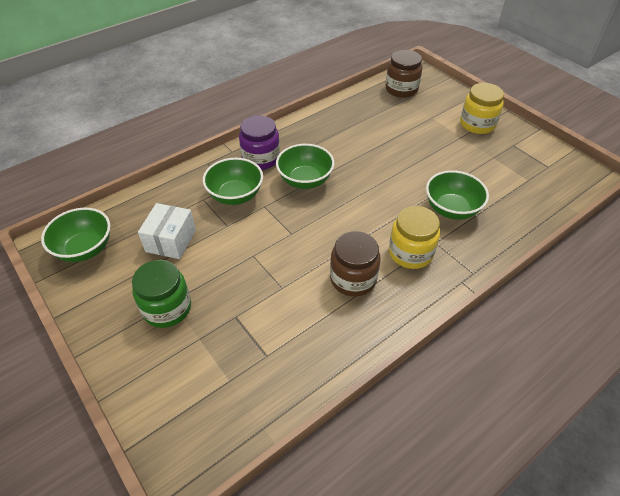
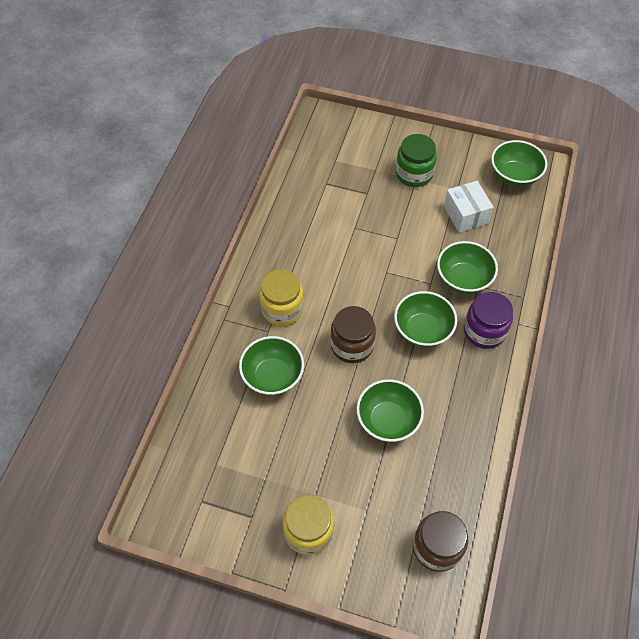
camera: 145 degrees right, 10 degrees up
brown jar [330,231,381,297] -> brown jar moved to [330,306,376,363]
none -> green bowl [357,379,424,442]

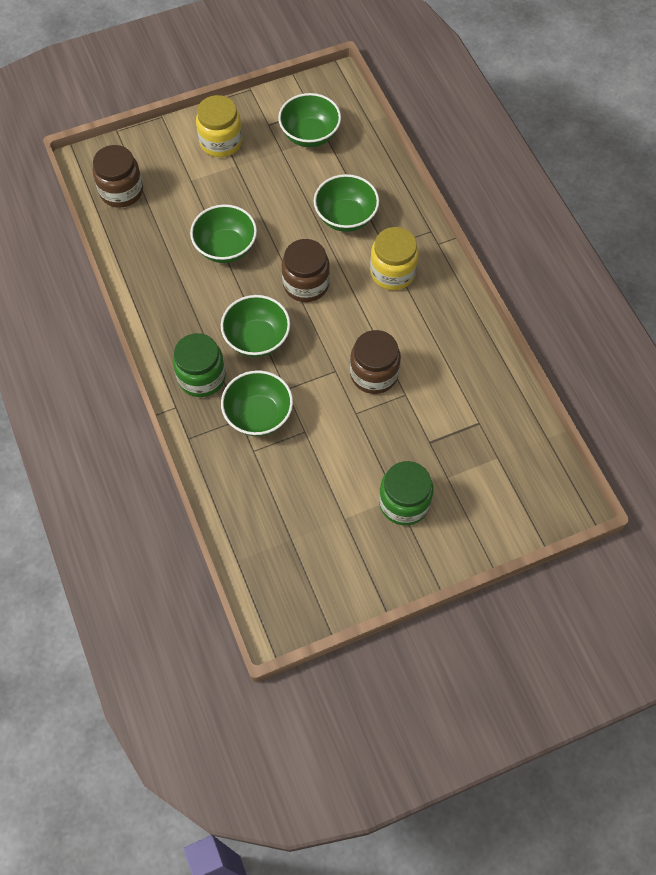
camera: 140 degrees right, 5 degrees up
white box [444,181,494,233] -> none
purple jar [464,292,513,349] -> green jar [173,333,226,397]
green bowl [491,140,547,187] -> green bowl moved to [278,93,341,147]
none -> brown jar [350,330,401,394]

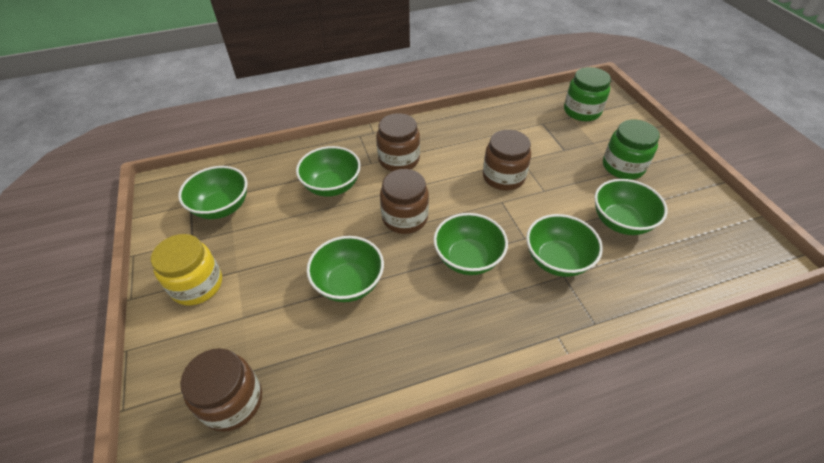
camera: 85 degrees left, 15 degrees down
green jar [173,333,226,397] -> green jar moved to [564,67,611,121]
yellow jar [370,227,419,290] -> brown jar [376,113,420,171]
none -> green bowl [594,179,668,235]

